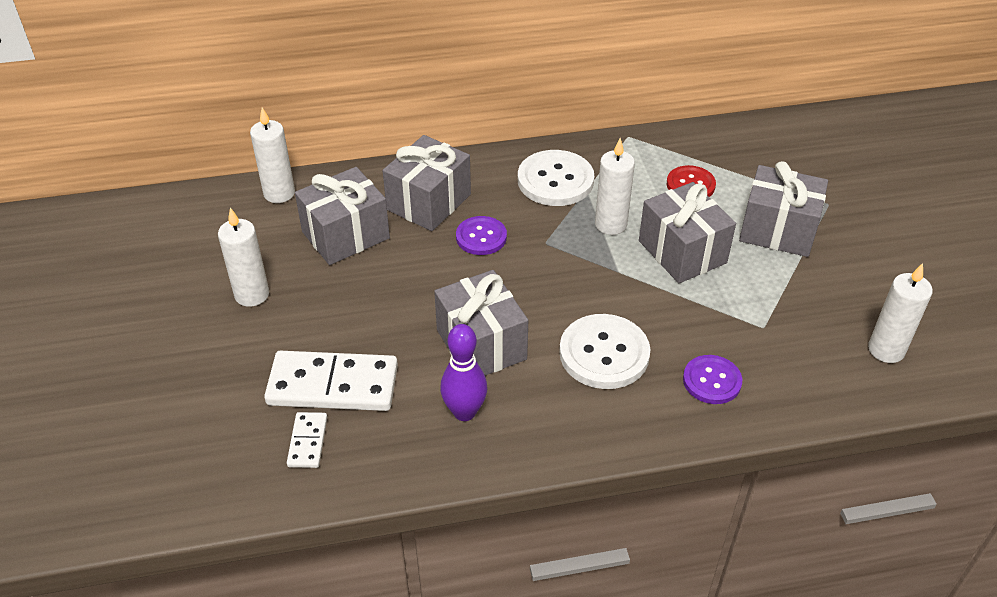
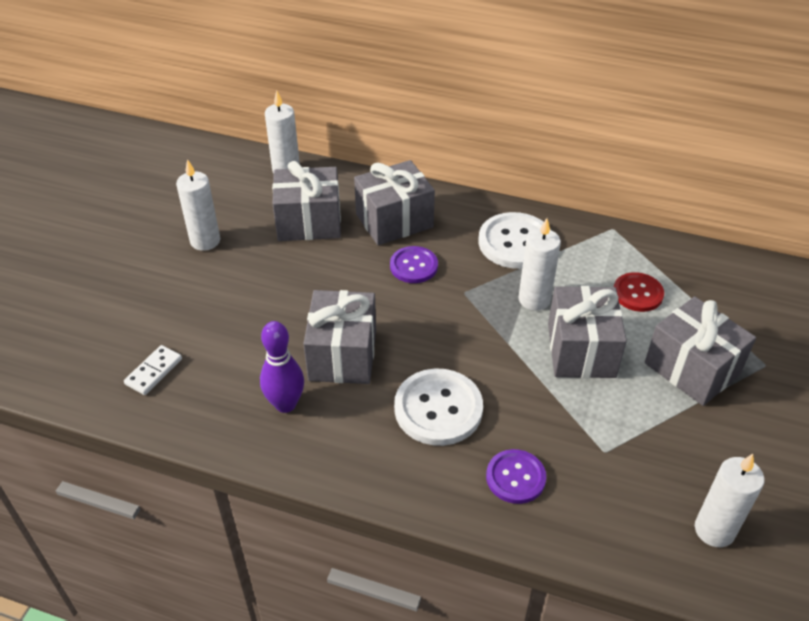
camera: 30 degrees right, 0 degrees up
white domino [264,351,398,411] -> none

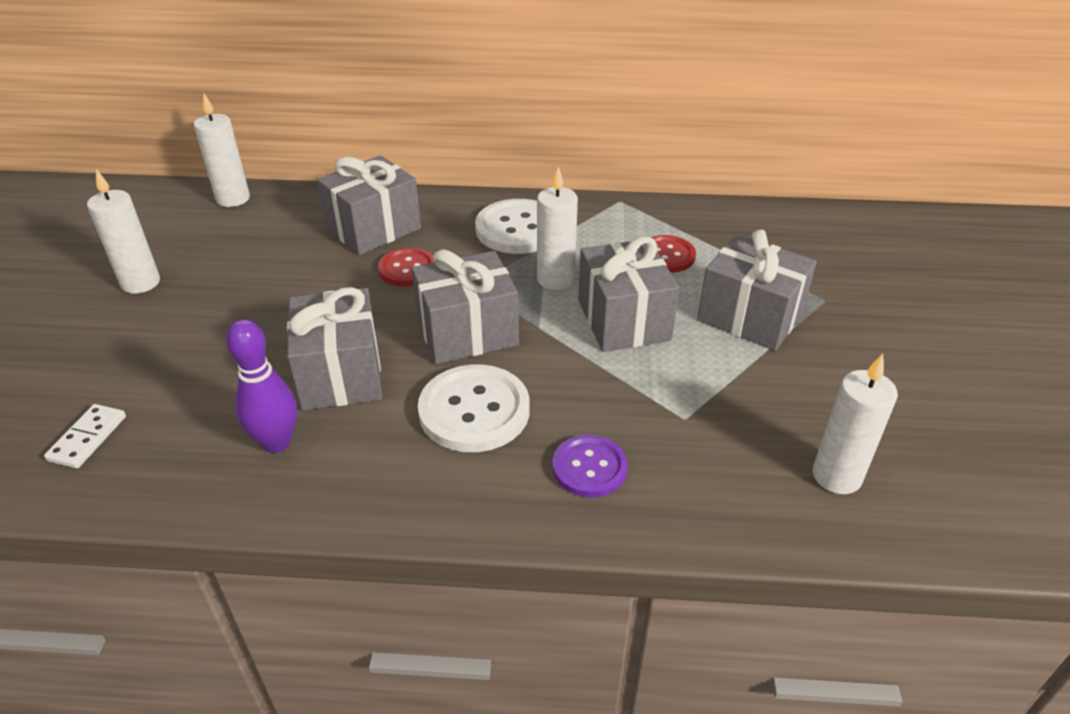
camera: 15 degrees left, 5 degrees down
grey gift [272,161,341,241] -> grey gift moved to [412,249,519,364]
purple button [390,246,438,283] -> red button [378,248,434,286]

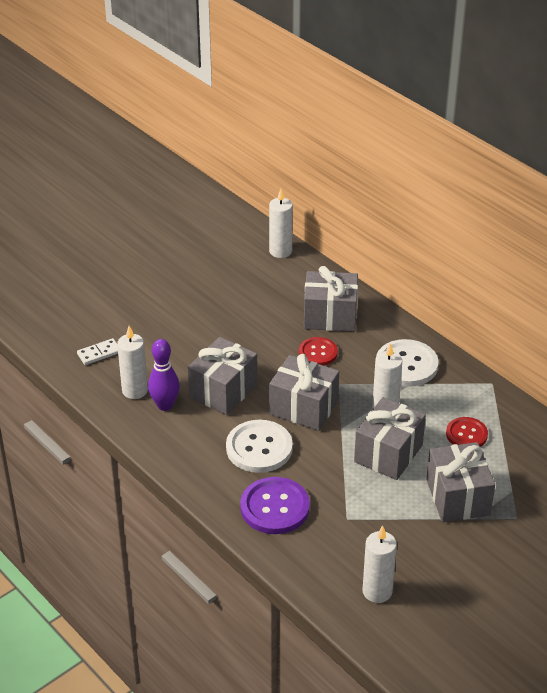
camera: 45 degrees right, 0 degrees up
white candle [87,169,160,294] -> white candle moved to [117,326,148,399]
purple button [552,435,628,497] -> purple button [240,477,310,534], size x1.59

